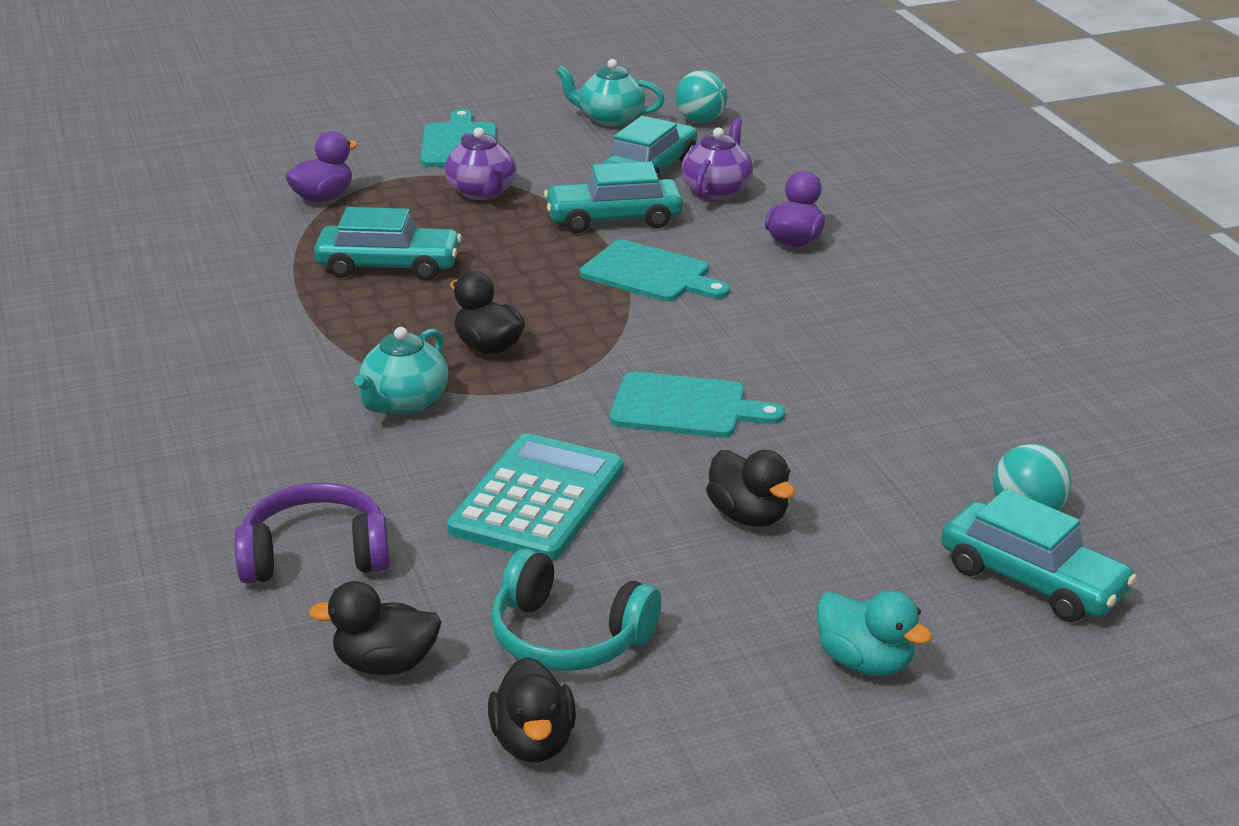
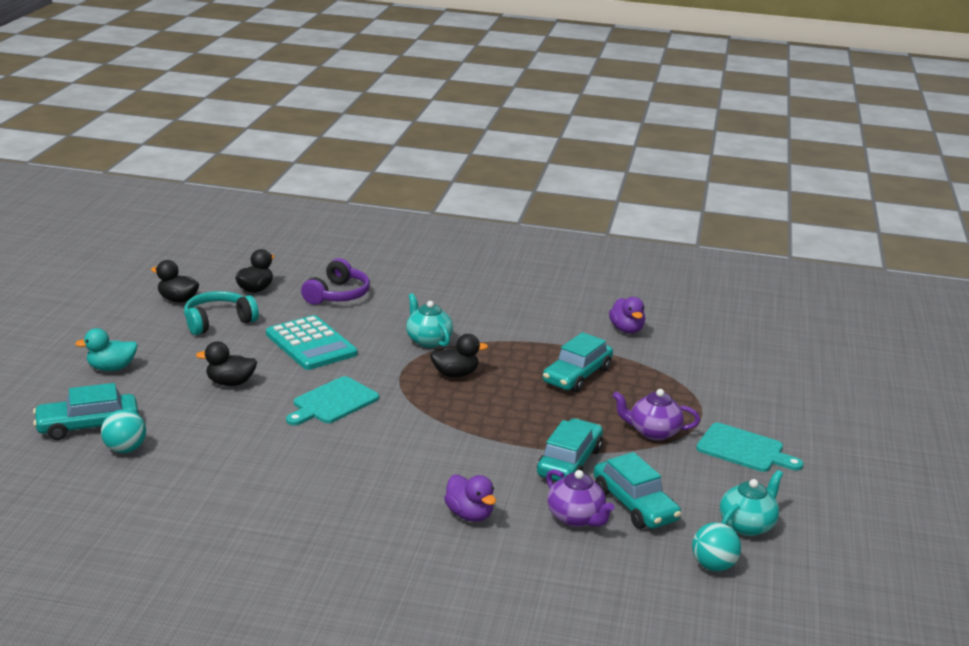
camera: 120 degrees right, 5 degrees down
purple duck [285,131,358,202] -> purple duck moved to [609,297,645,333]
turquoise cutting board [580,240,730,302] -> none

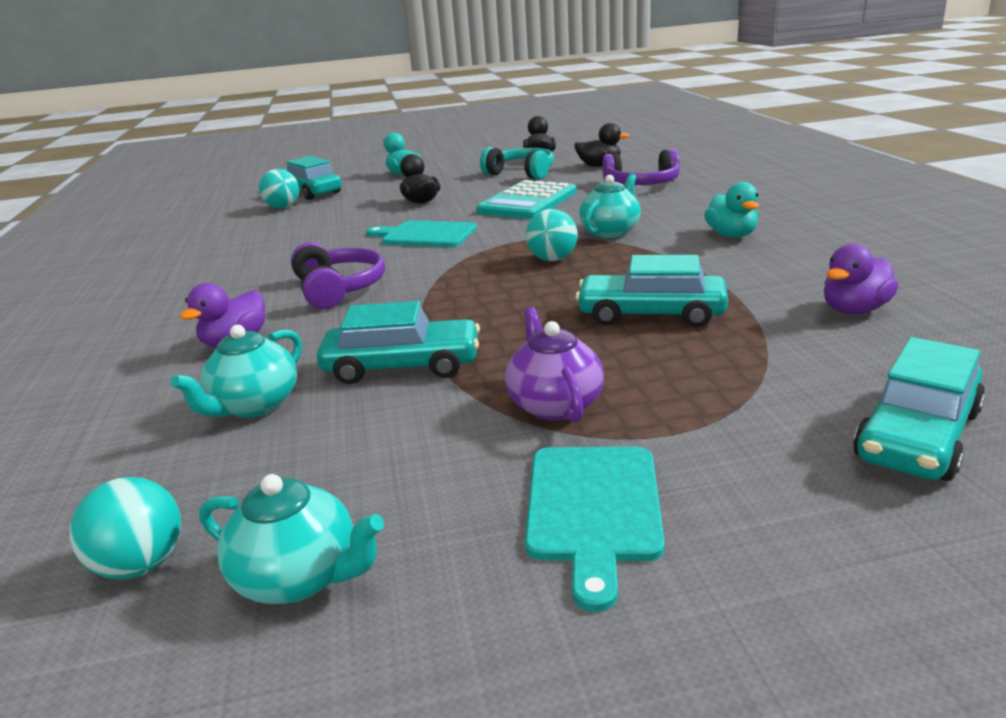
camera: 70 degrees right, 0 degrees up
black duck [430,334,488,377] -> turquoise ball [526,209,578,261]
purple teapot [546,469,615,527] -> turquoise teapot [171,325,302,418]
turquoise car [594,452,681,529] -> turquoise car moved to [853,337,986,481]
none -> purple headphones [291,242,385,309]
none -> turquoise duck [704,182,759,238]

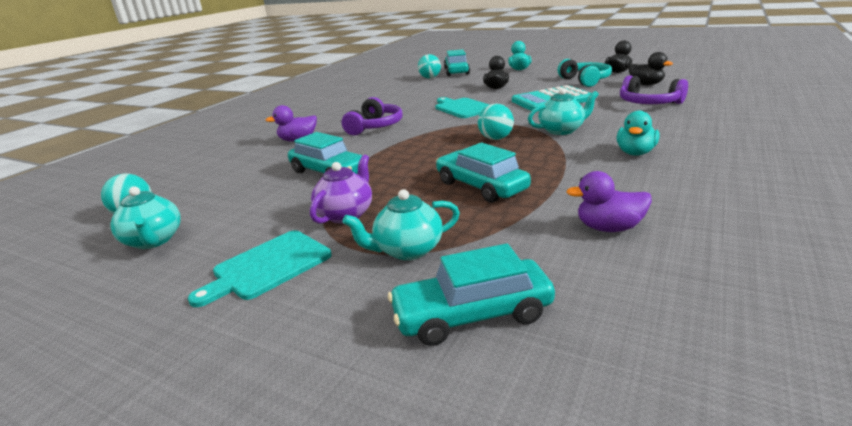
camera: 40 degrees right, 0 degrees up
turquoise teapot [171,325,302,418] -> turquoise teapot moved to [342,189,460,260]

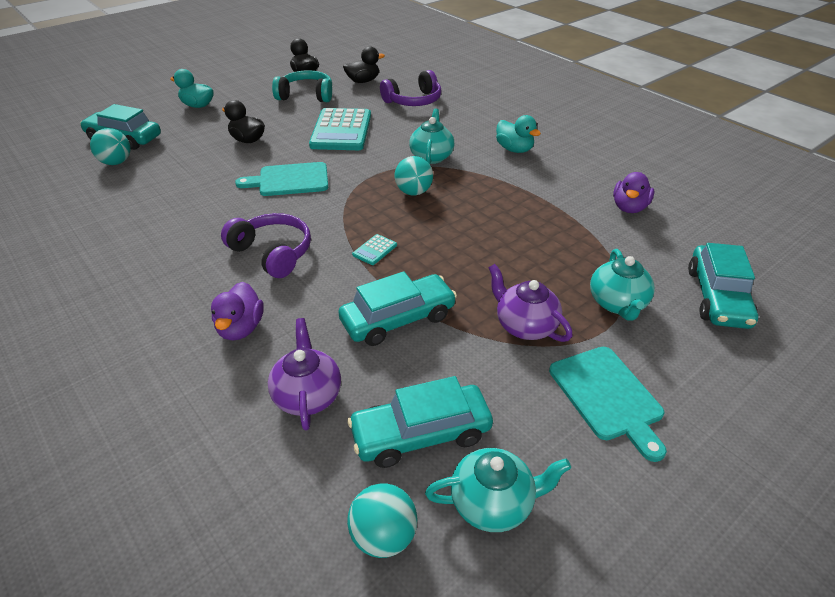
camera: 70 degrees left, 15 degrees up
turquoise car [436,142,531,203] -> turquoise car moved to [347,376,493,468]
none -> purple teapot [268,318,341,430]
none -> turquoise calculator [352,234,397,265]

